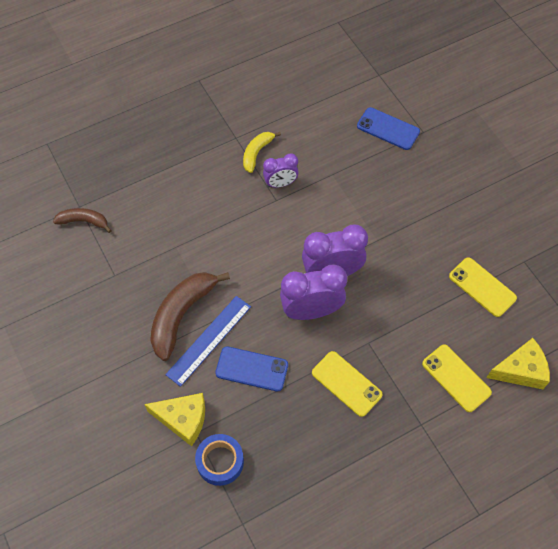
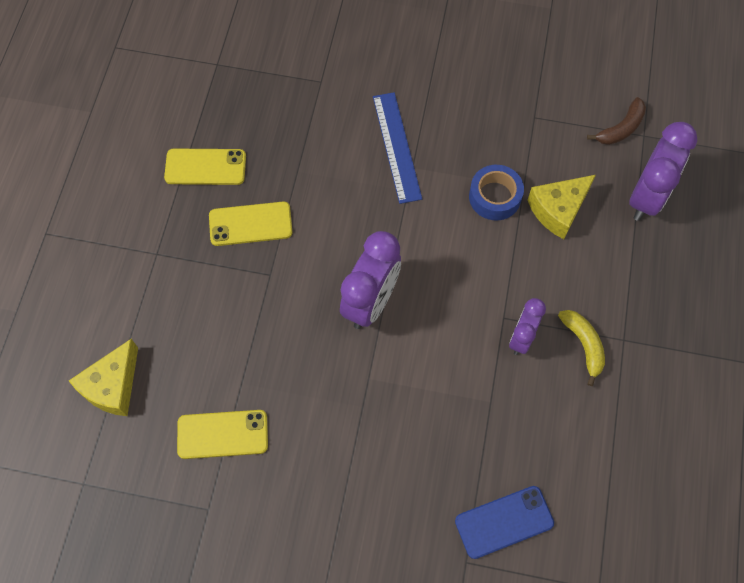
camera: 130 degrees right, 5 degrees up
yellow cheese [144,393,205,446] -> yellow cheese moved to [528,175,596,239]
brown banana [150,272,230,361] -> none
blue tape [195,434,244,486] -> blue tape moved to [469,165,524,220]
blue phone [215,346,288,392] -> none
purple clock [280,265,347,320] -> purple clock moved to [629,122,698,221]
yellow phone [422,344,492,412] -> yellow phone moved to [164,149,246,185]

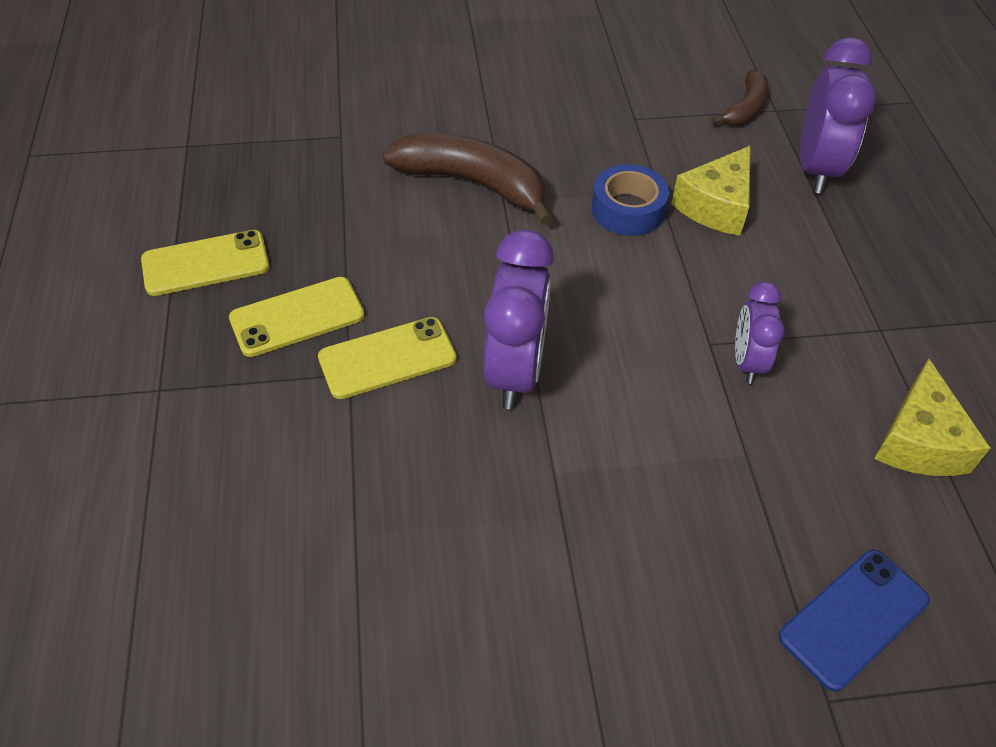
camera: 20 degrees left, 15 degrees down
yellow cheese [69,339,138,416] -> yellow cheese moved to [874,359,990,476]
yellow phone [177,410,268,459] -> yellow phone moved to [318,317,457,399]
blue ruler [373,92,422,204] -> brown banana [383,133,553,225]
yellow banana [558,310,605,386] -> none

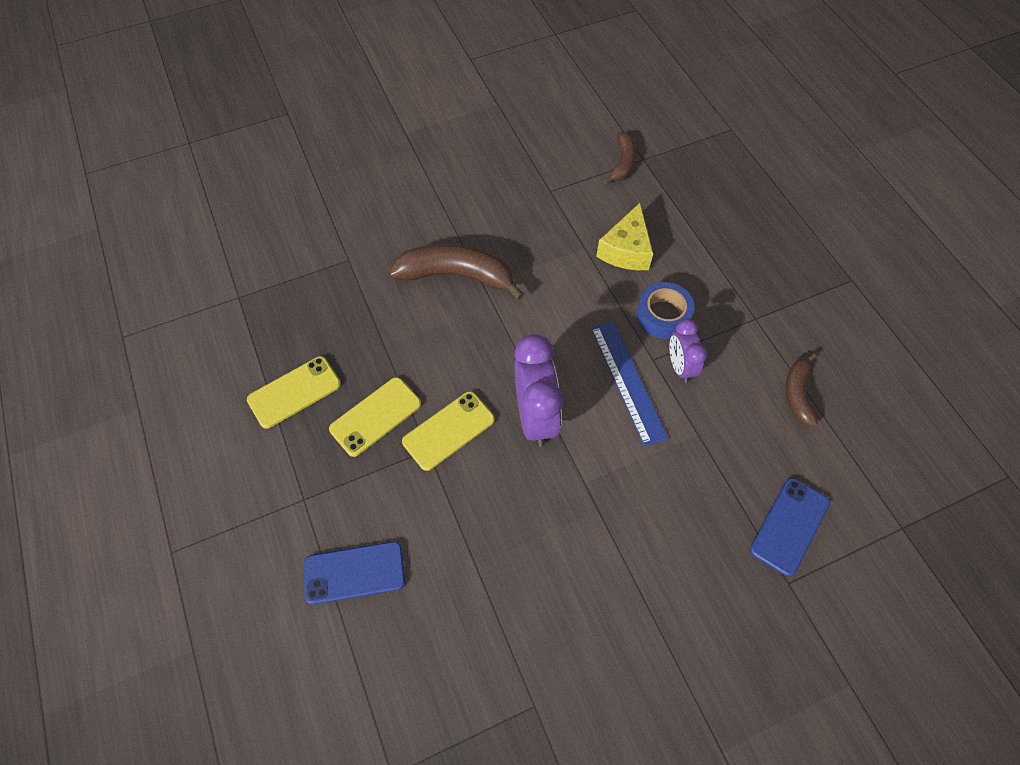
camera: 15 degrees left, 10 degrees up
blue tape [592,164,669,236] -> blue tape moved to [637,282,695,339]
purple clock [800,37,877,194] -> none
yellow cheese [874,359,990,476] -> brown banana [786,353,818,427]
none -> blue phone [304,541,405,604]
none -> blue ruler [591,321,668,446]

